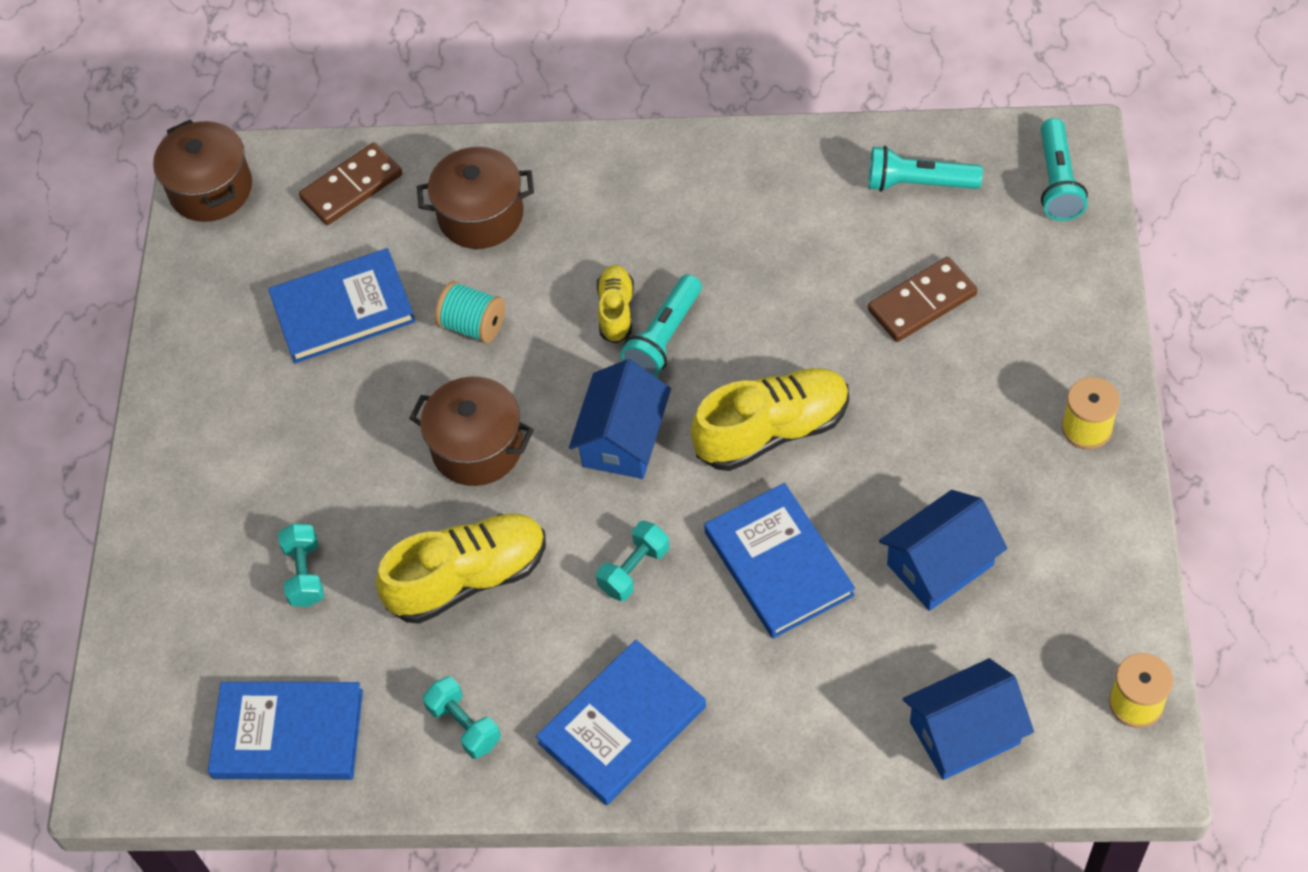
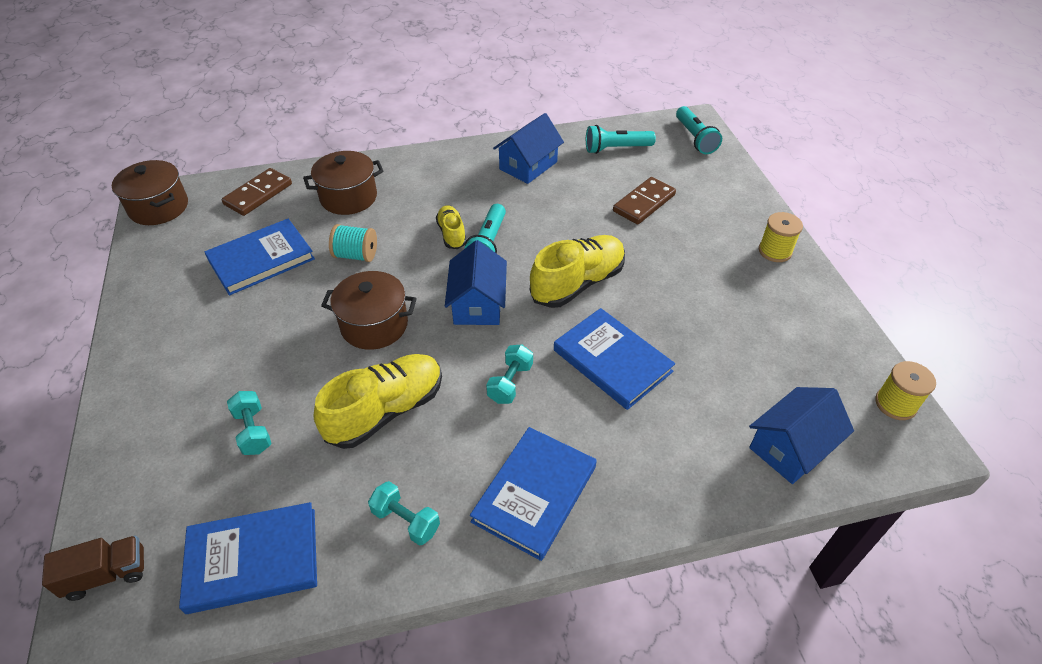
camera: 20 degrees left, 10 degrees down
blue house [879,490,1007,611] -> blue house moved to [493,113,564,184]
none -> brown truck [42,536,144,601]

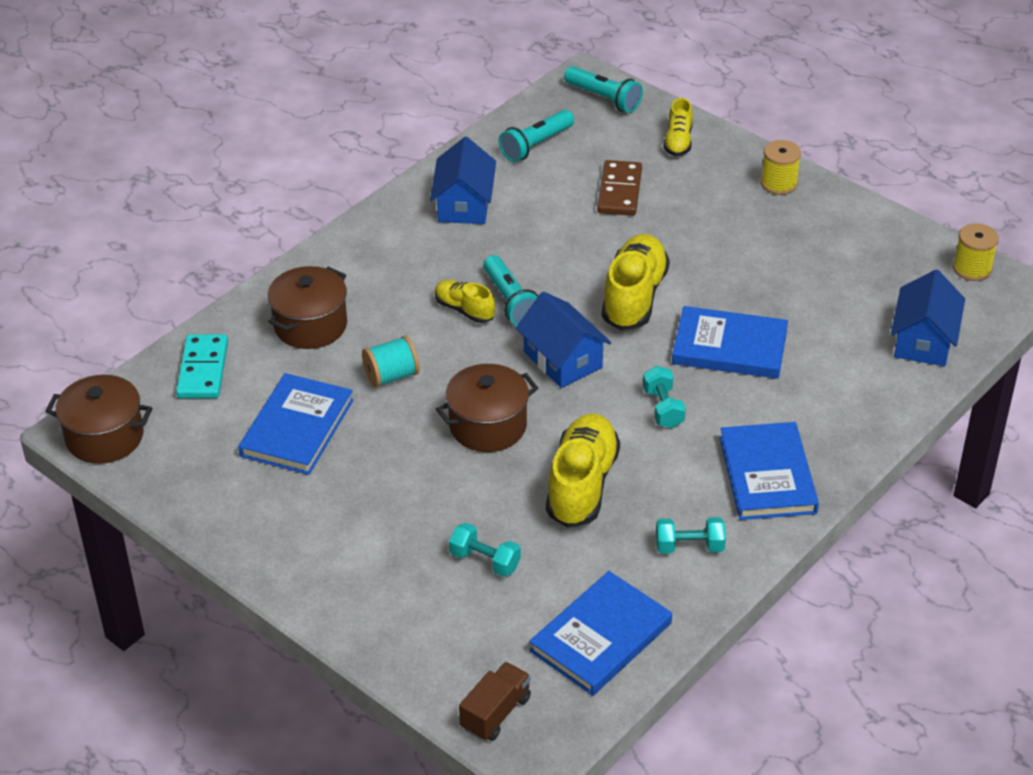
camera: 35 degrees left, 5 degrees down
brown domino [222,168,292,216] -> turquoise domino [176,334,228,398]
none -> yellow shoe [663,98,693,156]

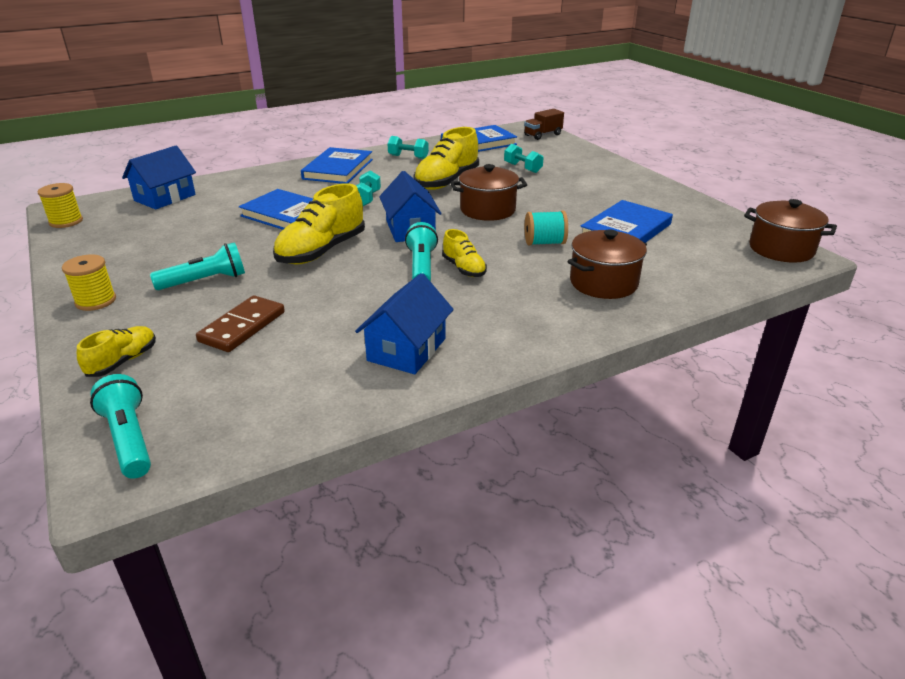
camera: 160 degrees left, 10 degrees down
turquoise domino [176,334,228,398] -> none
turquoise flashlight [499,110,574,162] -> turquoise flashlight moved to [150,242,245,290]

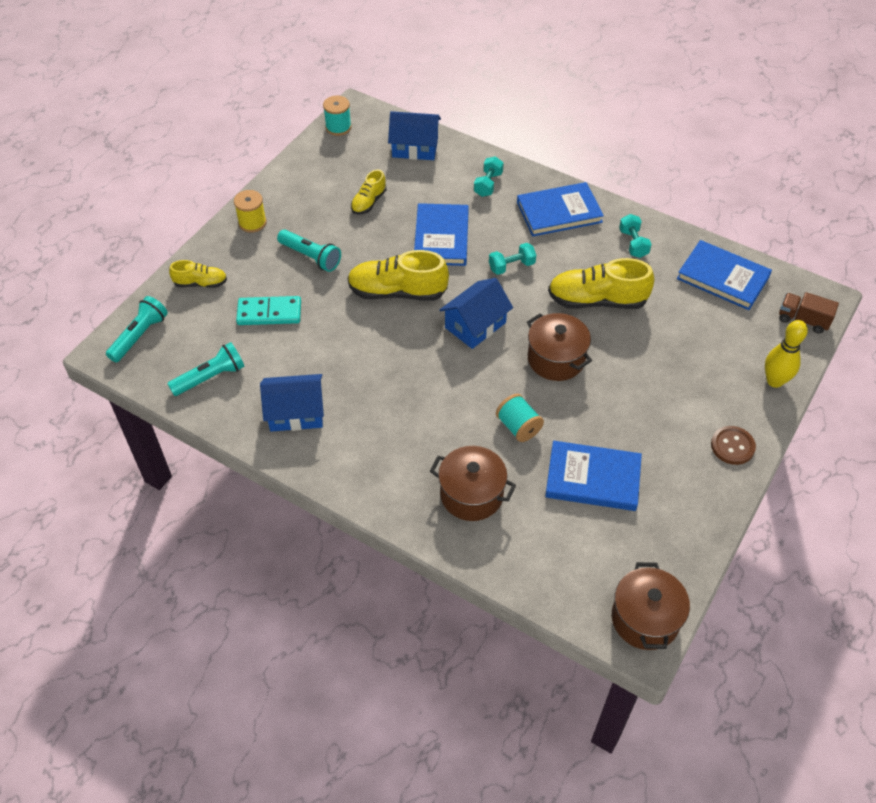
camera: 60 degrees right, 20 degrees up
yellow spool [38,183,83,228] -> turquoise spool [323,96,351,136]
brown domino [196,295,285,352] -> turquoise domino [236,296,301,325]
turquoise flashlight [405,222,438,282] -> turquoise flashlight moved to [167,342,245,396]
yellow shoe [442,229,487,277] -> yellow shoe moved to [351,170,387,215]
turquoise dumbbell [504,144,544,173] -> turquoise dumbbell moved to [474,156,504,197]
none -> brown button [711,426,756,465]
none -> yellow bowling pin [765,320,808,388]

